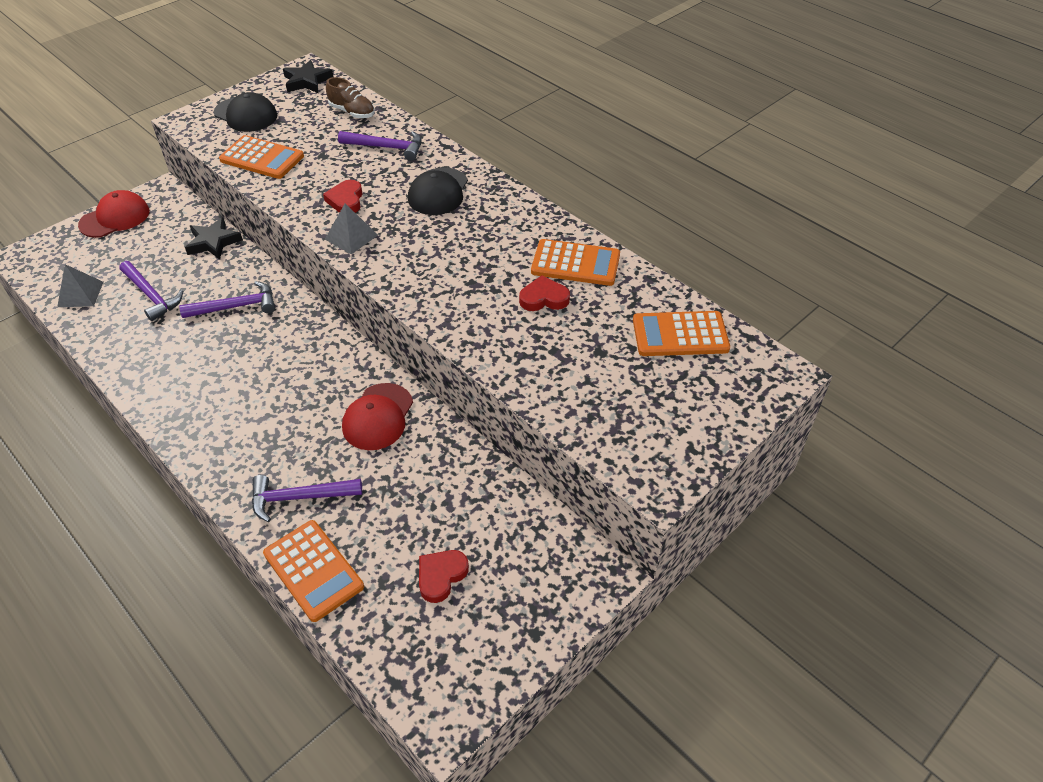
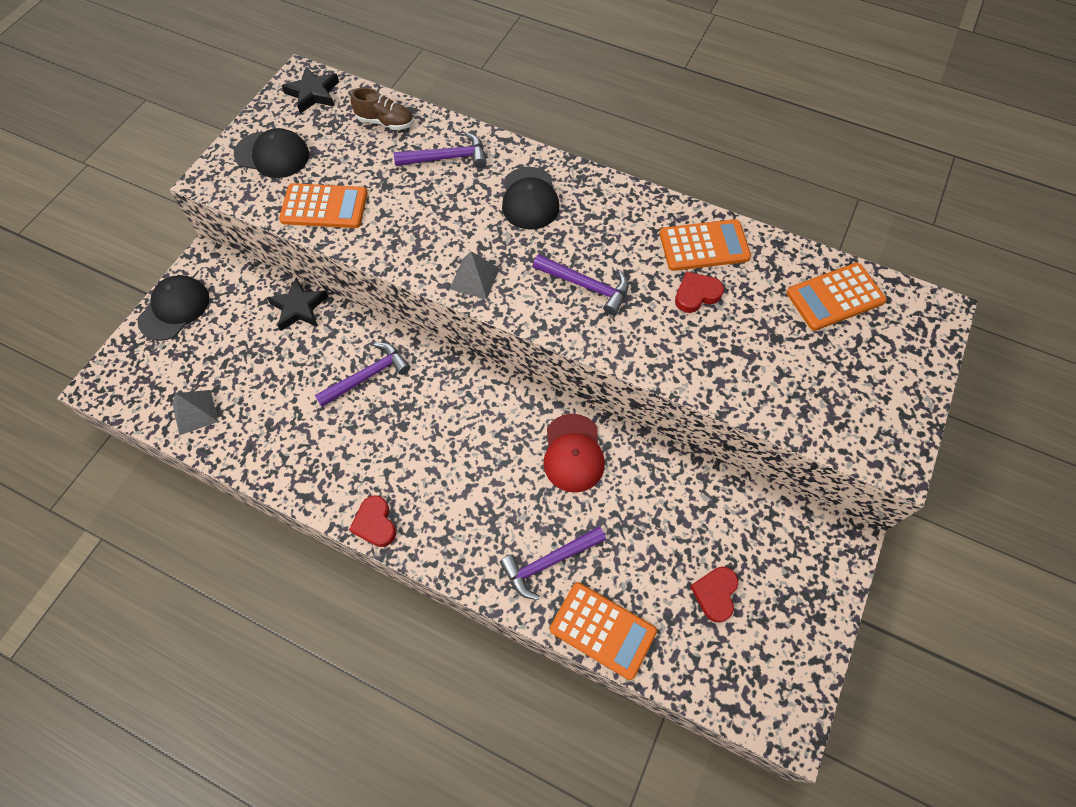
camera: 20 degrees left, 15 degrees up
red cap [78,190,149,238] -> black cap [138,275,209,341]
purple hammer [119,261,183,321] -> purple hammer moved to [533,254,629,315]
red heart [323,180,363,213] -> red heart moved to [349,495,396,547]

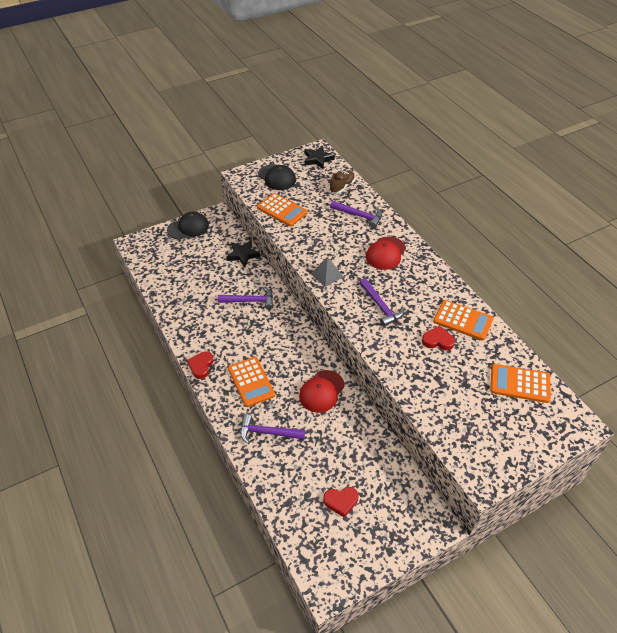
camera: 35 degrees right, 15 degrees down
grey pyramid [172,390,218,436] -> none
brown shoe [350,87,413,130] -> brown shoe turned 105 degrees counterclockwise [329,170,355,193]
black cap [502,167,559,230] -> red cap [366,237,406,270]
orange calculator [550,582,657,680] -> orange calculator moved to [228,357,275,407]
red heart [690,567,738,623] -> red heart turned 150 degrees counterclockwise [323,487,358,517]

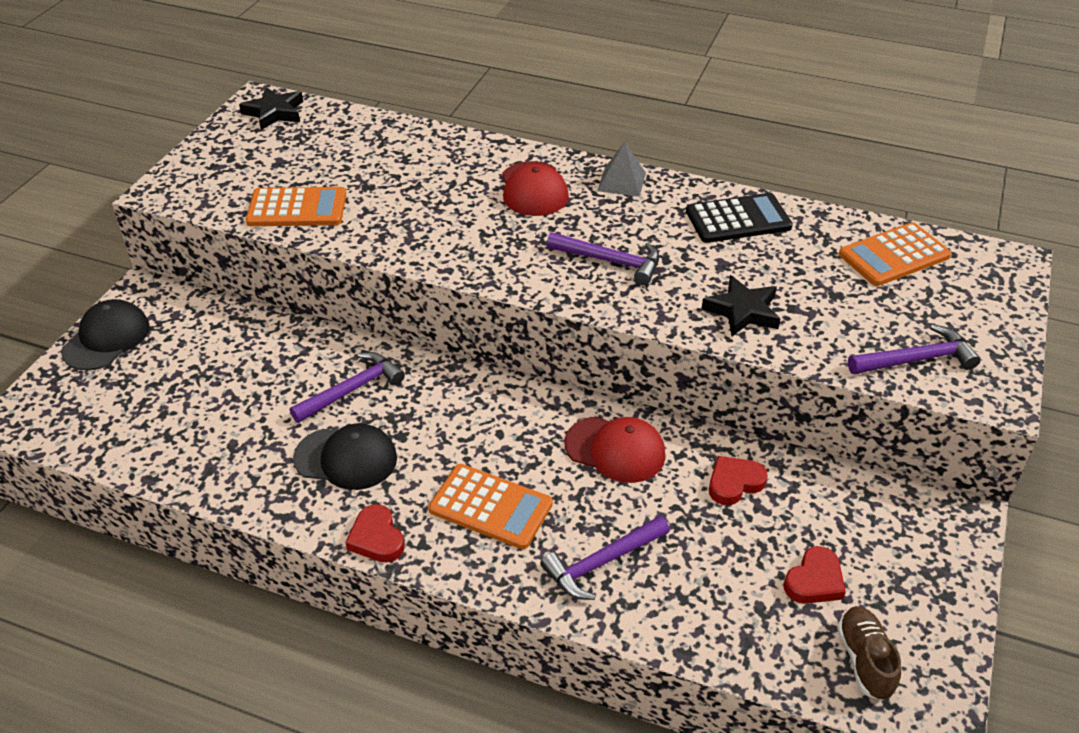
camera: 40 degrees left, 5 degrees down
black star [226,240,261,267] -> black star moved to [702,275,780,336]
black cap [258,164,296,190] -> black cap moved to [293,423,397,490]
red cap [299,370,345,413] -> red cap turned 60 degrees counterclockwise [565,416,666,483]
grey pyramid [311,257,343,287] -> grey pyramid moved to [597,142,646,197]
brown shoe [329,170,355,193] -> brown shoe moved to [837,606,901,700]
purple hammer [330,201,382,228] -> purple hammer moved to [848,324,981,374]
red heart [422,326,455,350] -> red heart moved to [709,456,768,505]
orange calculator [433,300,494,341] -> black calculator [686,193,793,243]

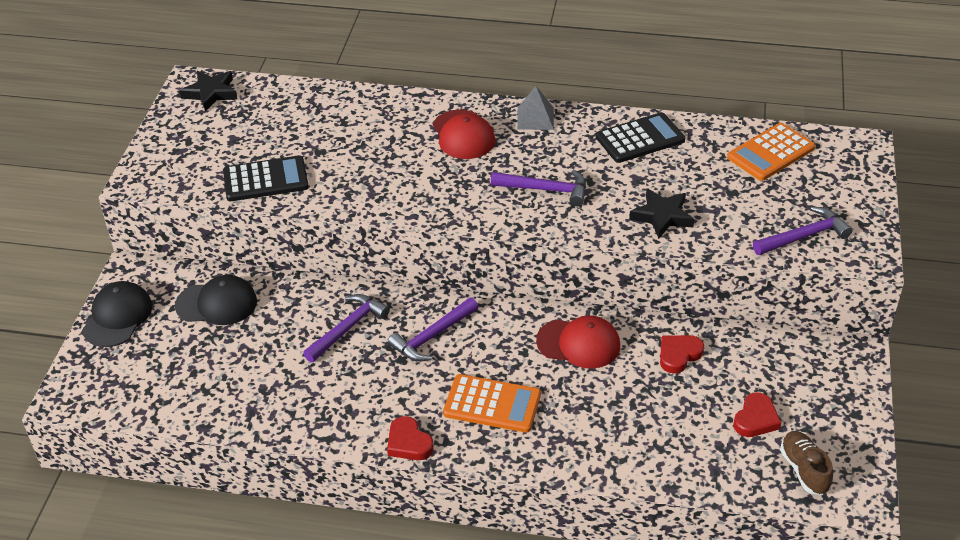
camera: 10 degrees left, 0 degrees up
orange calculator [246,187,346,226] -> black calculator [223,155,309,201]
black cap [293,423,397,490] -> black cap moved to [175,275,257,325]
purple hammer [540,516,670,600] -> purple hammer moved to [388,297,478,362]

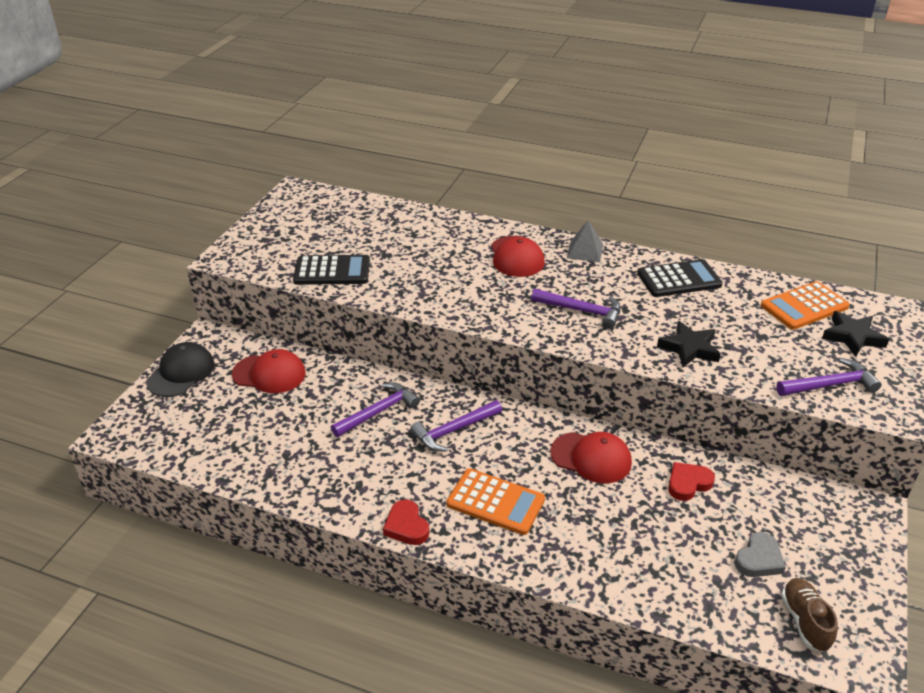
camera: 10 degrees right, 5 degrees down
black cap [175,275,257,325] -> red cap [232,349,306,393]
black star [179,71,238,112] -> black star moved to [822,311,889,357]
red heart [733,392,781,437] -> grey heart [734,532,786,577]

